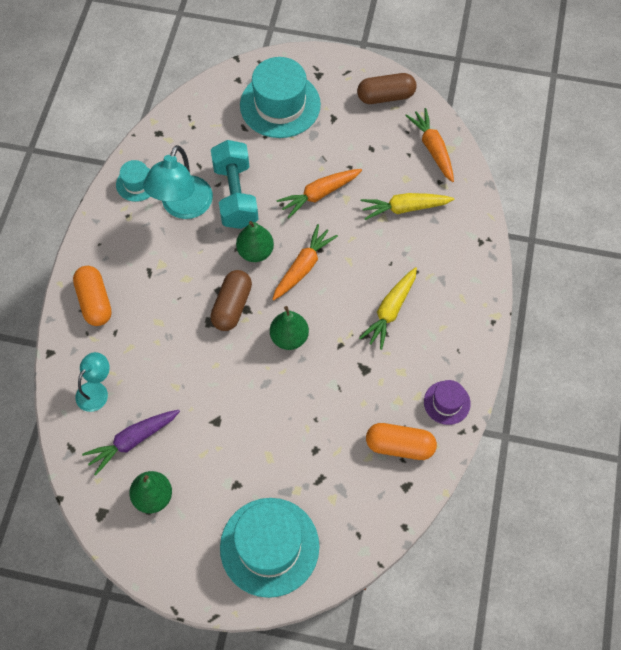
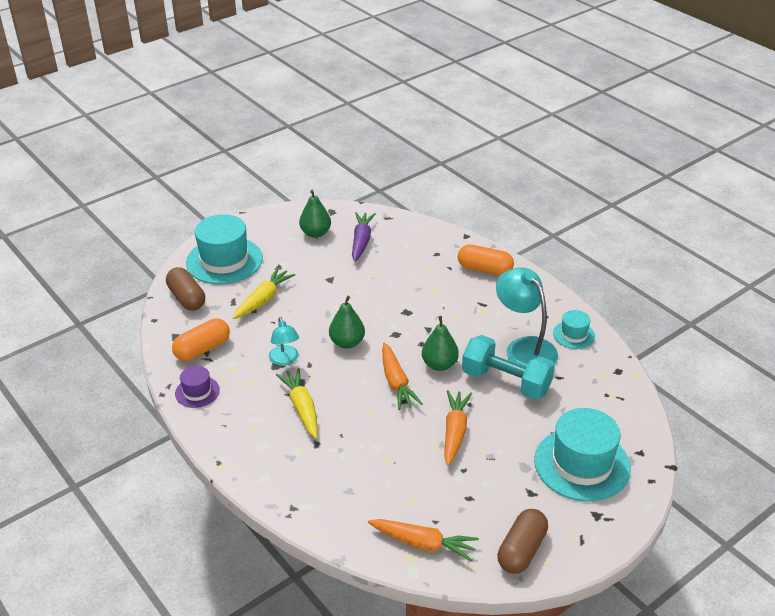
camera: 130 degrees right, 25 degrees down
turquoise lamp [75,352,110,412] -> turquoise lamp moved to [269,317,299,366]
brown capsule [210,270,252,331] -> brown capsule moved to [166,267,205,311]
yellow carrot [361,193,454,220] -> yellow carrot moved to [233,267,295,319]

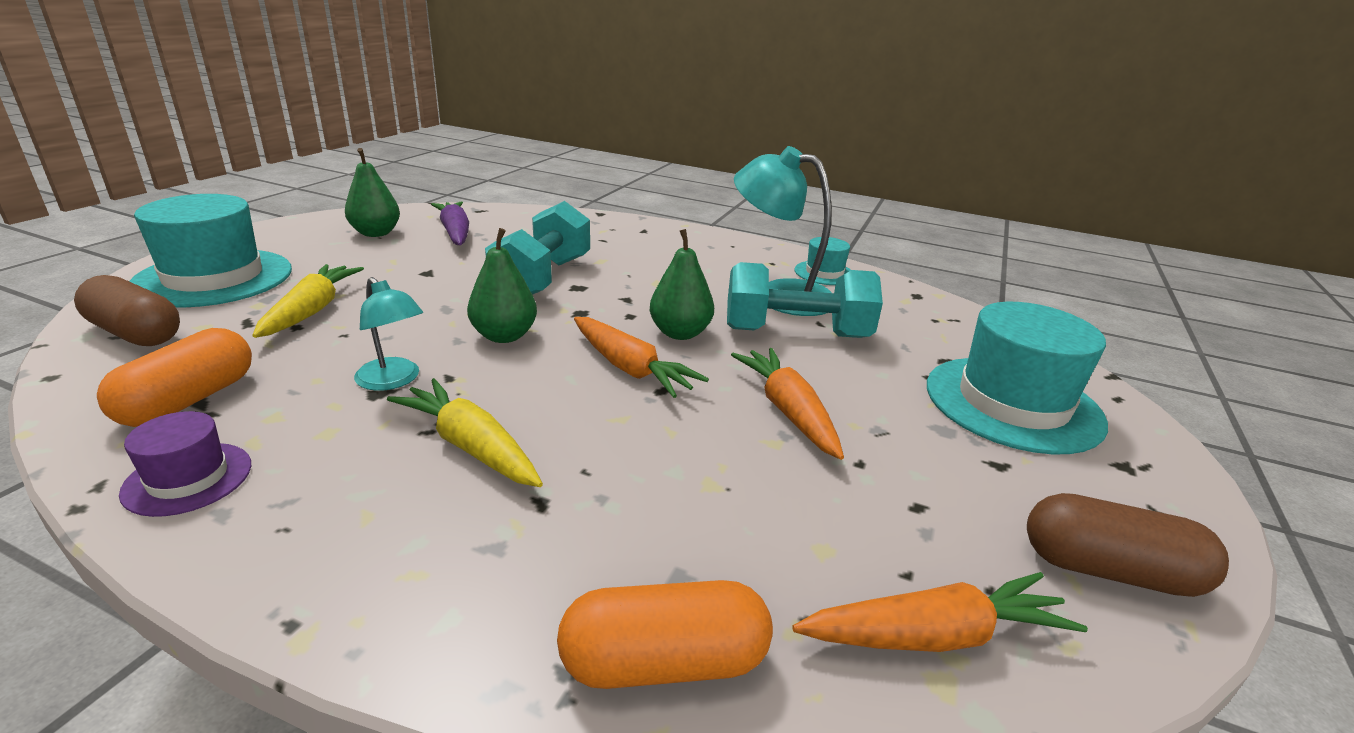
camera: 30 degrees left, 10 degrees down
orange capsule [458,244,514,276] -> orange capsule moved to [557,580,773,689]
brown capsule [497,509,548,574] -> brown capsule turned 75 degrees counterclockwise [1027,493,1229,597]
none -> turquoise dumbbell [485,201,590,295]

